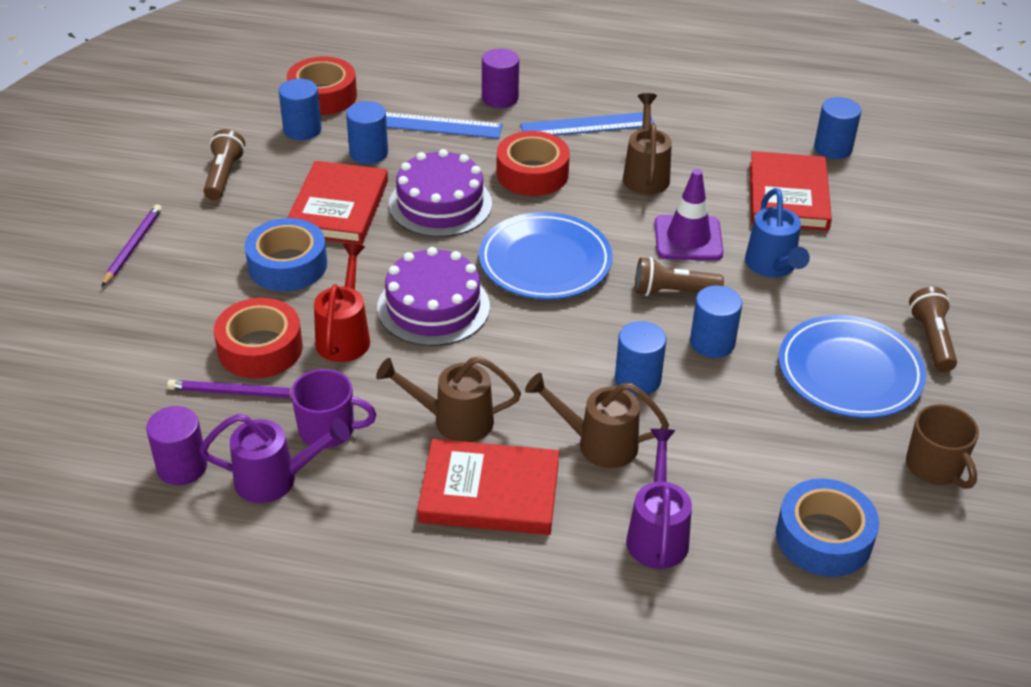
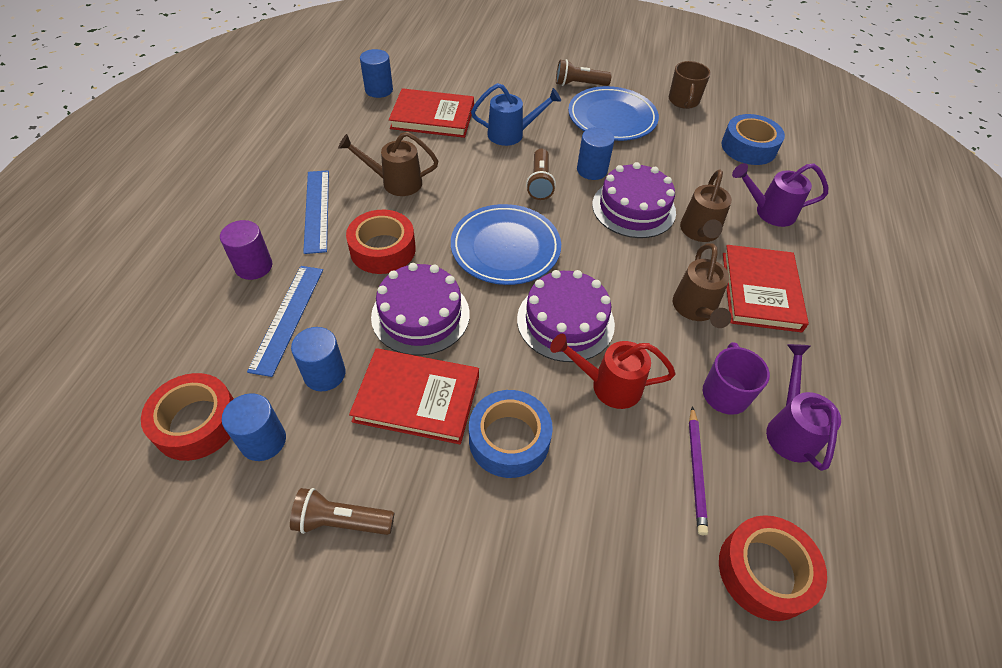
camera: 90 degrees left, 10 degrees up
purple pencil [101,204,162,287] -> none
purple cylinder [146,406,207,485] -> none
red tape [214,298,303,378] -> red tape moved to [719,515,827,621]
blue cylinder [615,321,666,395] -> purple cake [592,162,676,238]
purple traffic cone [655,169,724,261] -> none
brown mug [906,404,979,489] -> brown mug turned 120 degrees clockwise [669,61,711,109]

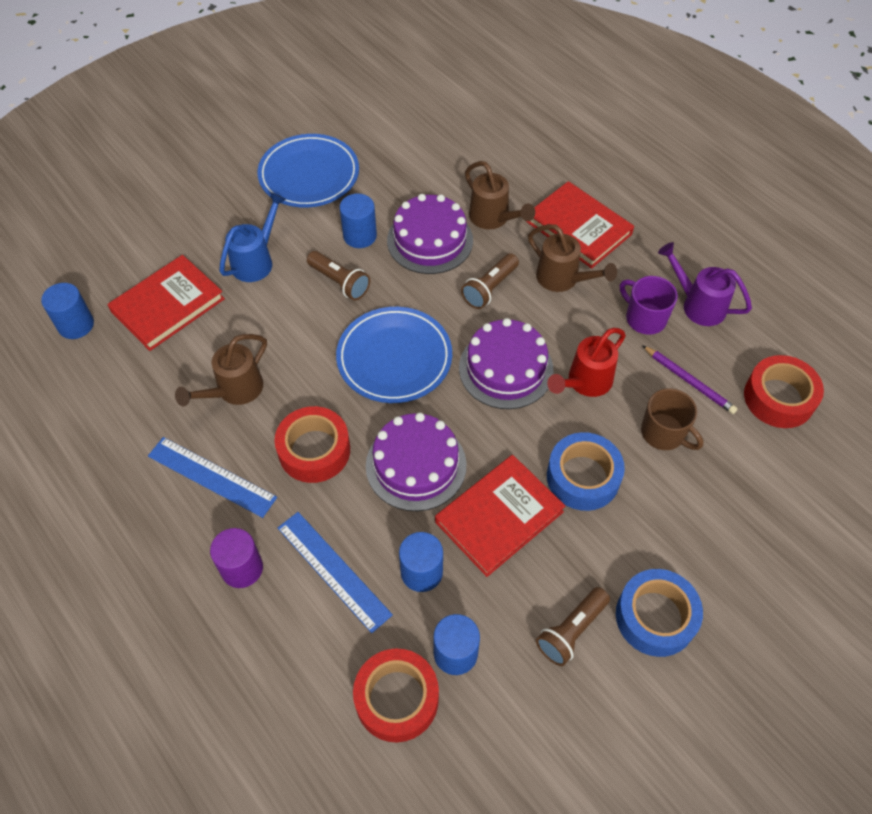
camera: 50 degrees left, 5 degrees up
brown flashlight [556,59,612,86] -> brown flashlight moved to [461,253,519,309]
brown mug [669,61,711,109] -> brown mug moved to [641,388,703,450]
blue tape [721,114,785,165] -> blue tape moved to [616,569,703,657]
purple watering can [732,163,828,227] -> none

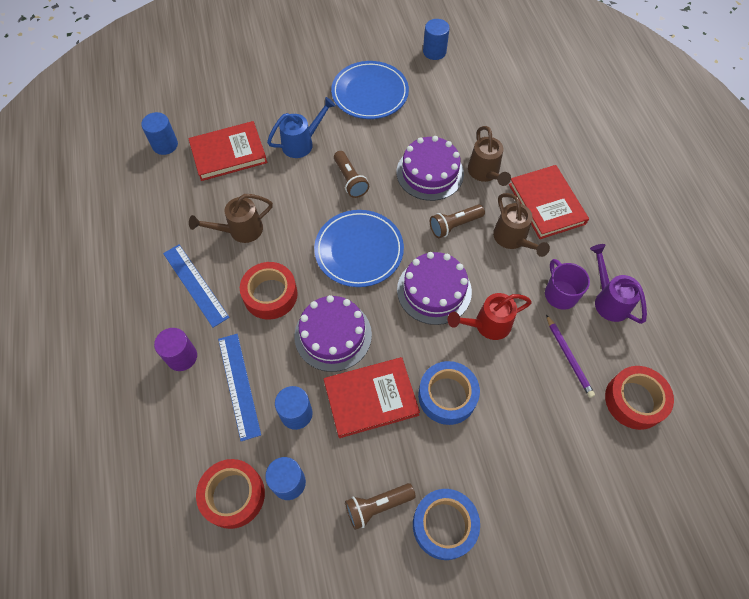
camera: 25 degrees right, 5 degrees up
blue cylinder [340,194,377,248] -> blue cylinder moved to [423,19,450,60]
brown mug [641,388,703,450] -> none

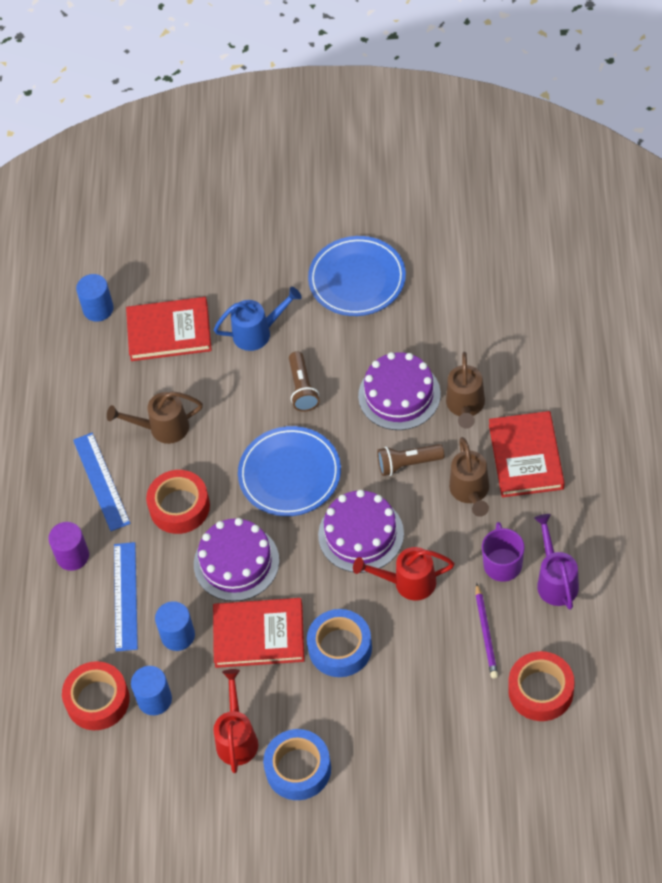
camera: 20 degrees right, 5 degrees down
brown flashlight [345,483,416,530] -> red watering can [213,669,258,773]
blue cylinder [423,19,450,60] -> none

